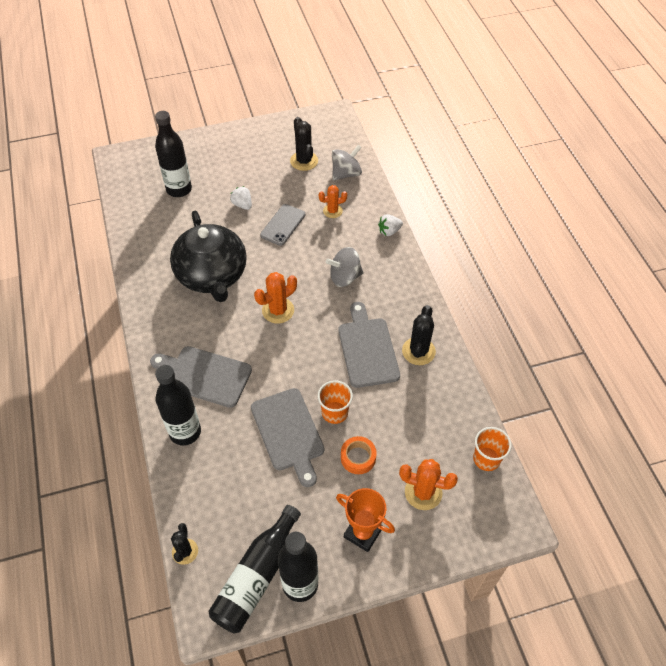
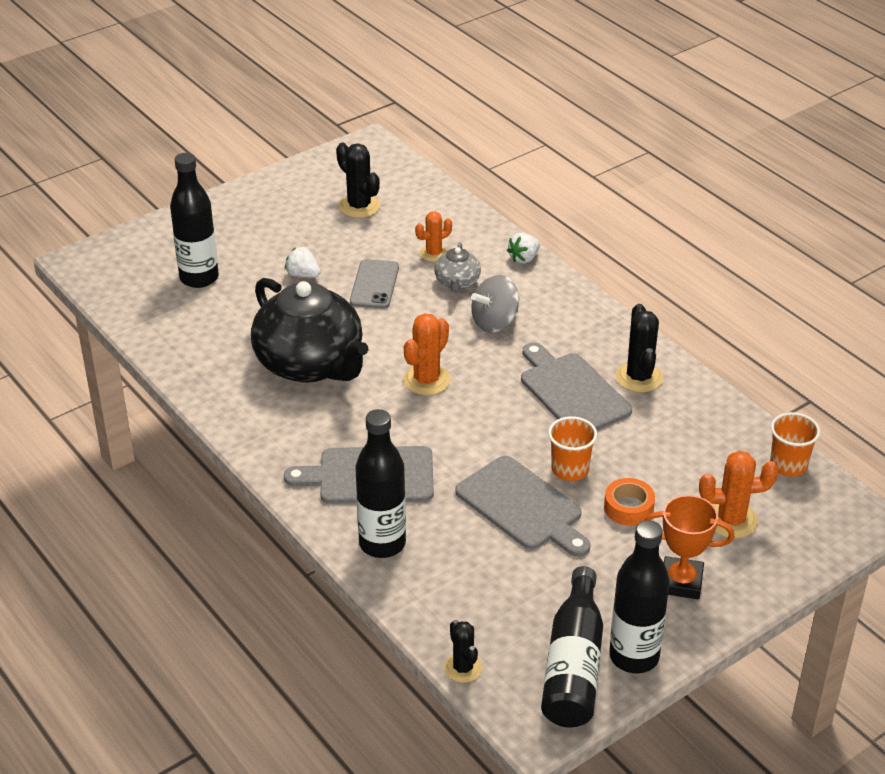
camera: 20 degrees left, 15 degrees down
grey spinning top [332,145,362,180] -> none
none -> grey teapot [434,242,481,292]

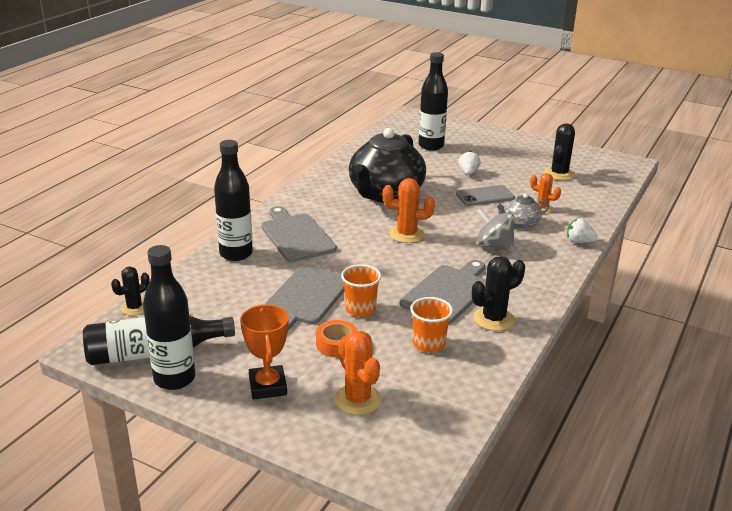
camera: 65 degrees right, 10 degrees down
orange cup [770,412,820,477] -> orange cup moved to [410,297,453,353]

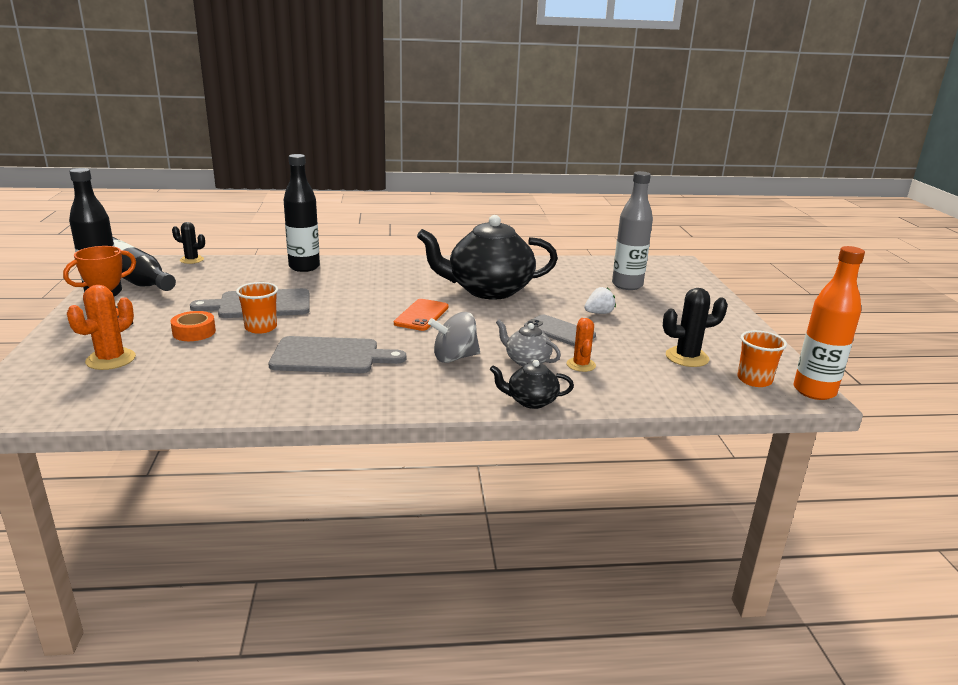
camera: 55 degrees right, 5 degrees down
grey cutting board [261,206,337,262] -> none
orange cactus [382,178,435,243] -> orange phone [394,299,448,331]
orange cup [410,297,453,353] -> orange cup moved to [737,330,787,387]
black bottle [418,52,448,150] -> grey bottle [612,171,653,290]
black cactus [472,256,525,331] -> none
grey spinning top [476,208,515,251] -> grey spinning top turned 105 degrees counterclockwise [428,312,480,363]
white strawberry [567,218,597,243] -> black teapot [490,360,574,409]
none -> orange bottle [794,246,865,400]

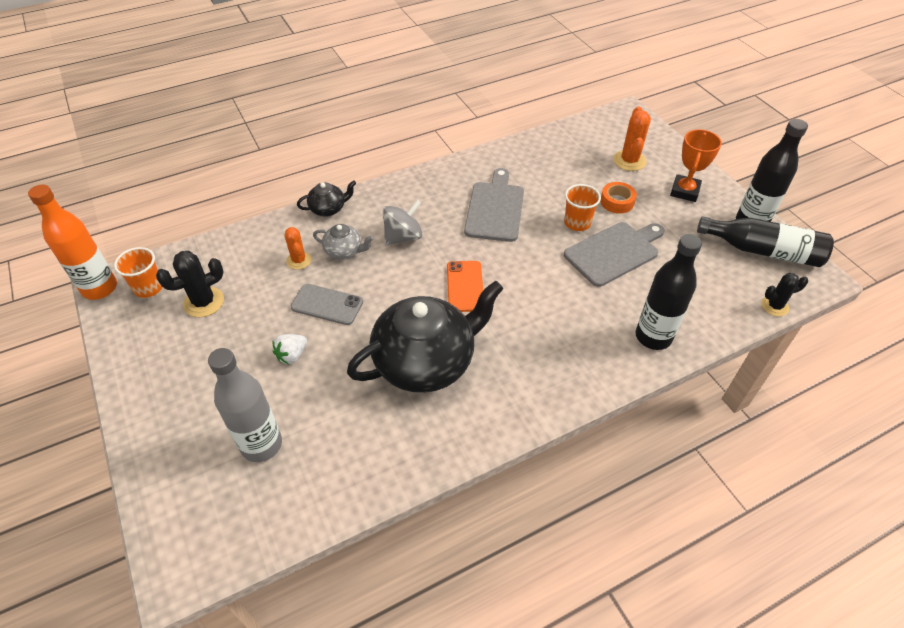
camera: 160 degrees right, 25 degrees up
grey cutting board [268,336,407,373] -> grey cutting board turned 120 degrees clockwise [464,168,524,242]

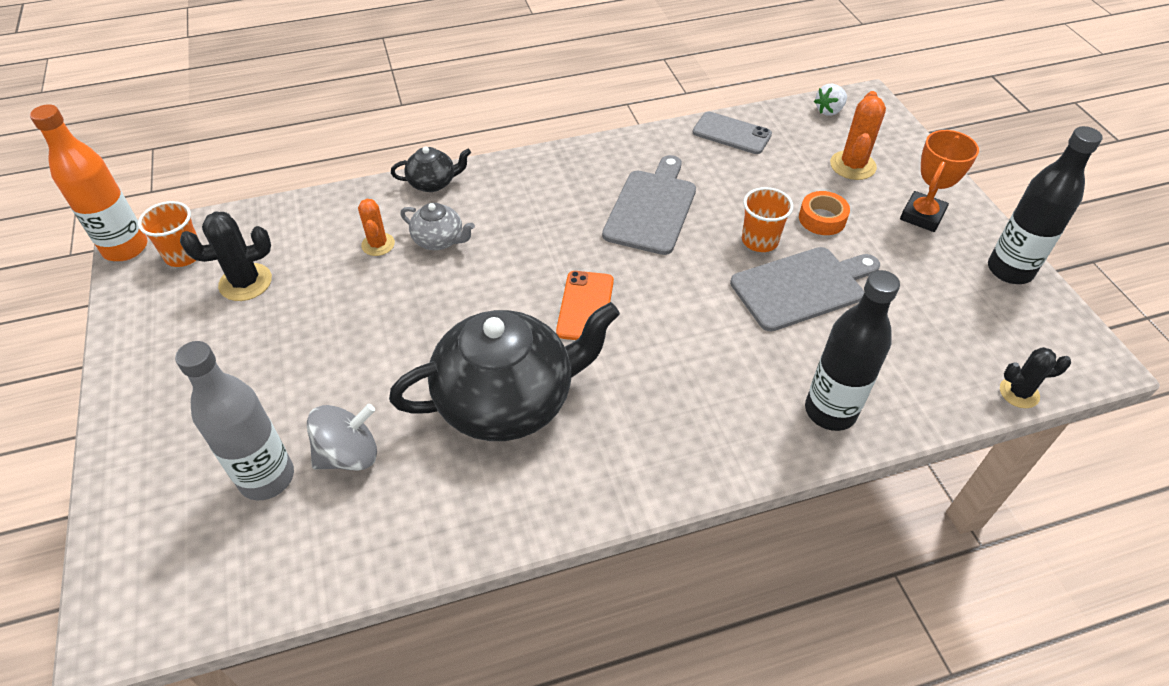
camera: 10 degrees right, 0 degrees up
white strawberry [273,334,307,364] -> white strawberry moved to [814,84,847,116]
grey phone [291,284,363,325] -> grey phone moved to [693,112,772,154]
grey spinning top [383,200,423,246] -> grey spinning top moved to [307,404,377,471]
black bottle [697,216,834,267] -> none

